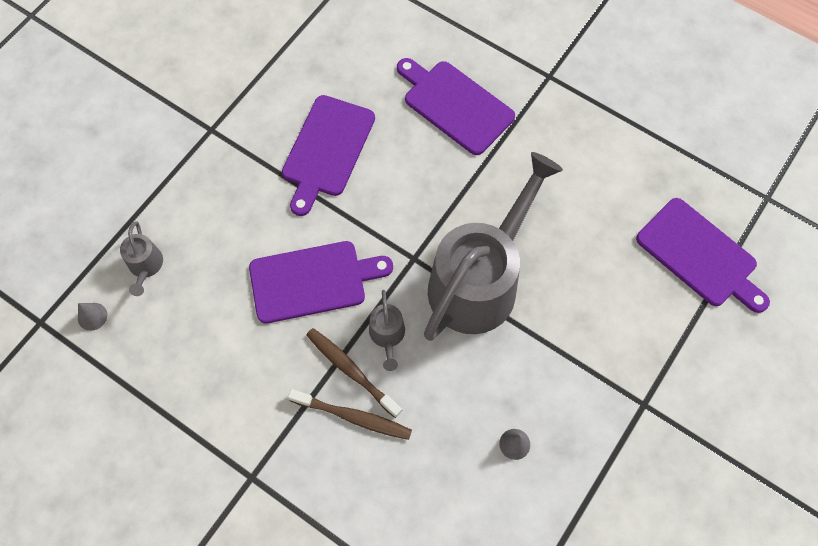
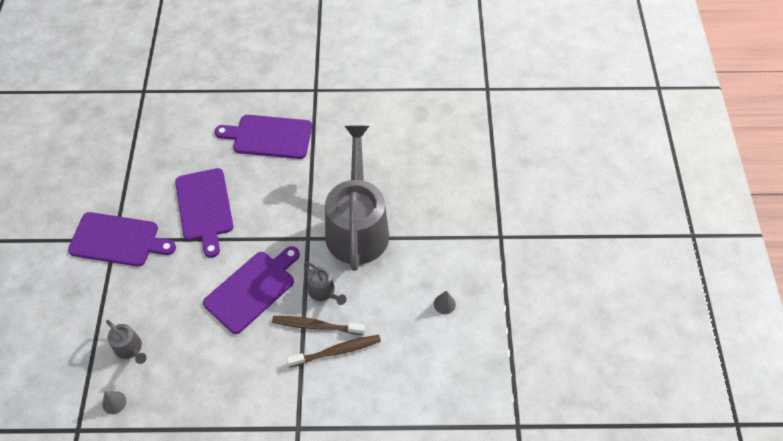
camera: 35 degrees left, 10 degrees down
purple cutting board [636,198,770,313] -> purple cutting board moved to [68,212,176,266]

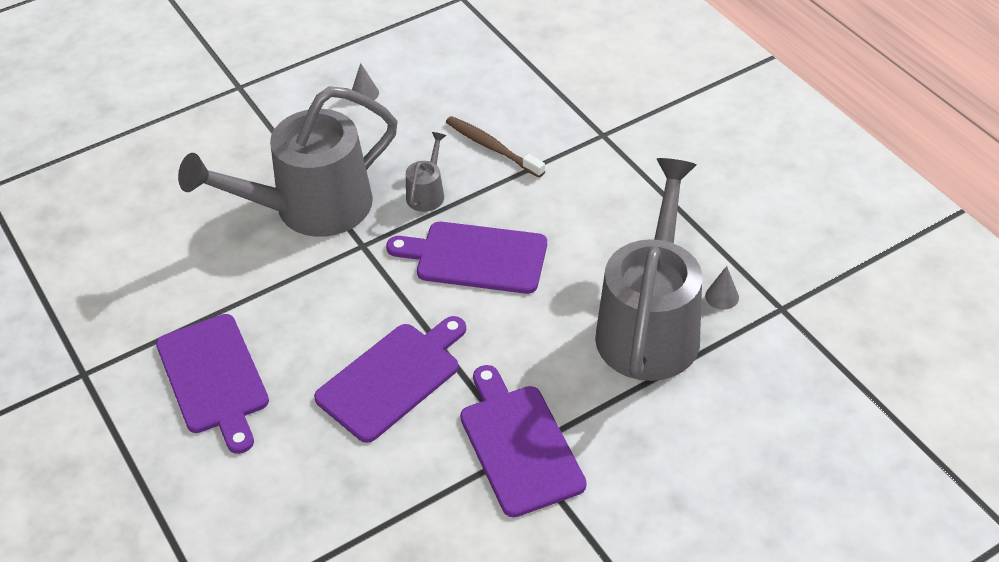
camera: 120 degrees left, 10 degrees down
grey watering can [106,320,147,364] -> grey watering can [595,158,702,381], size x2.47
brown toothbrush [272,316,365,335] -> none

